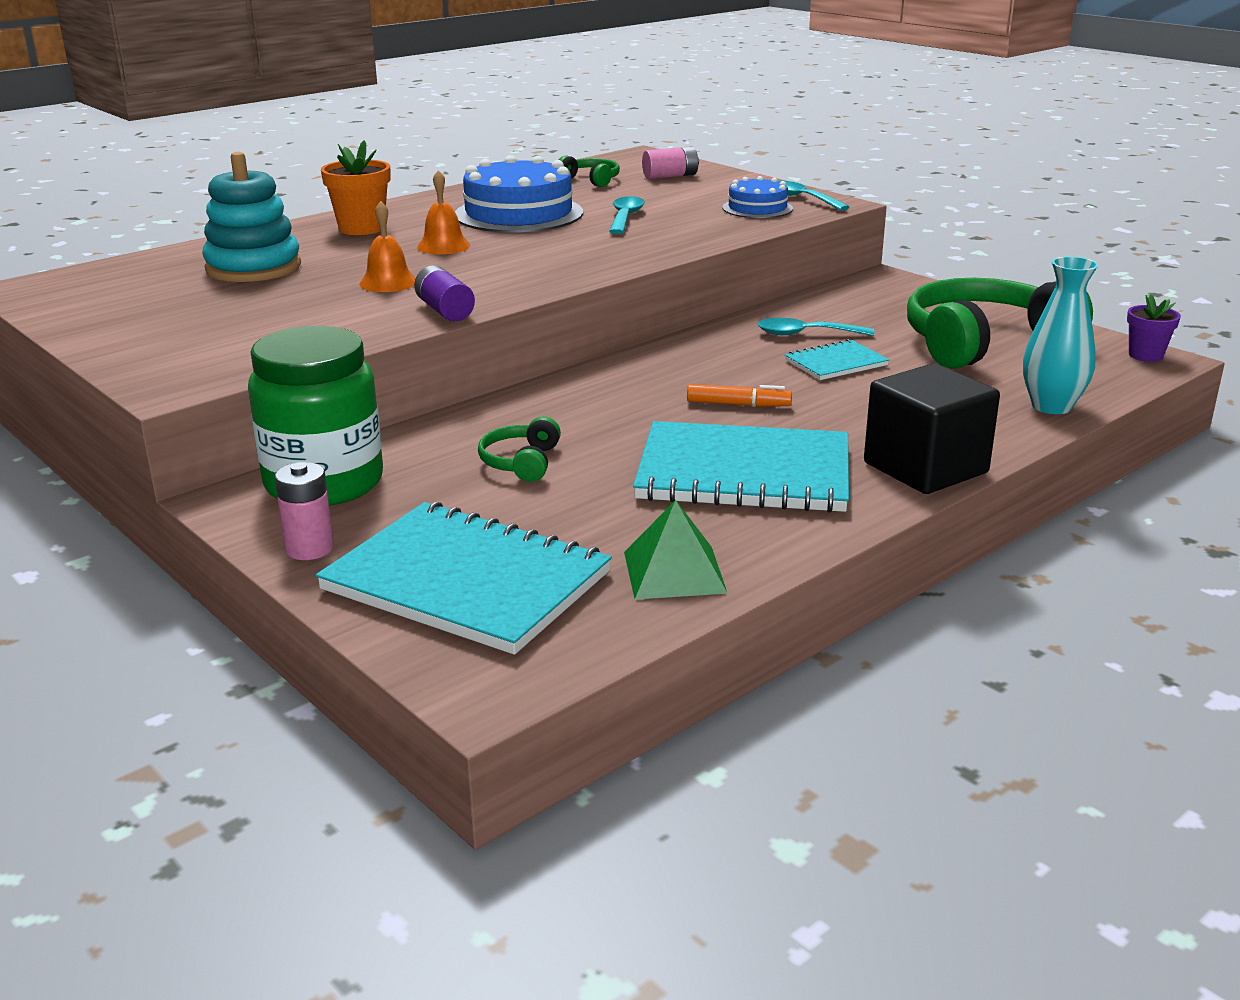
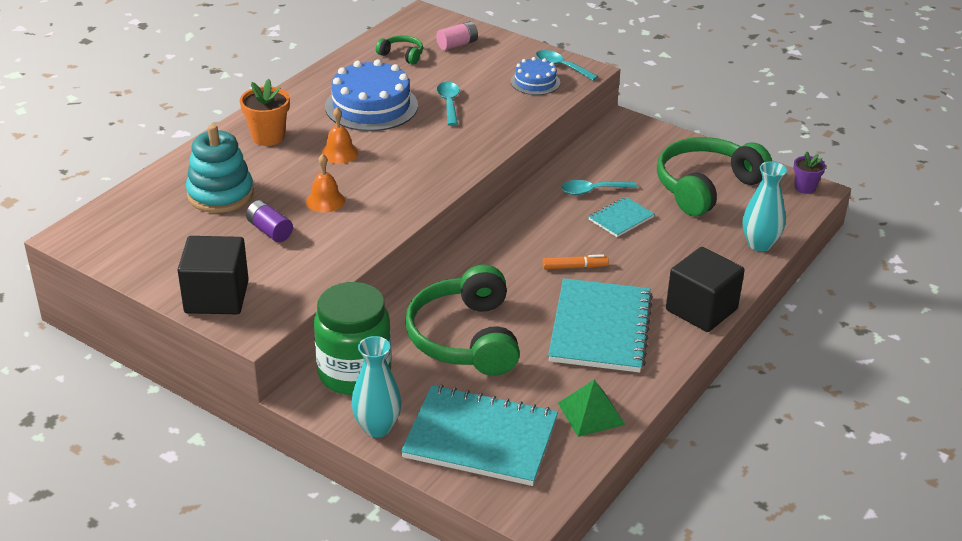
camera: 15 degrees left, 10 degrees up
pink battery [274,462,334,560] -> turquoise vase [351,336,402,437]
purple battery [414,266,475,321] -> purple battery moved to [246,200,293,242]
green headphones [478,417,561,482] -> green headphones [405,265,520,376], size x2.27
turquoise notebook [633,421,849,513] -> turquoise notebook turned 75 degrees counterclockwise [548,278,653,373]
none -> black cube [178,236,249,314]

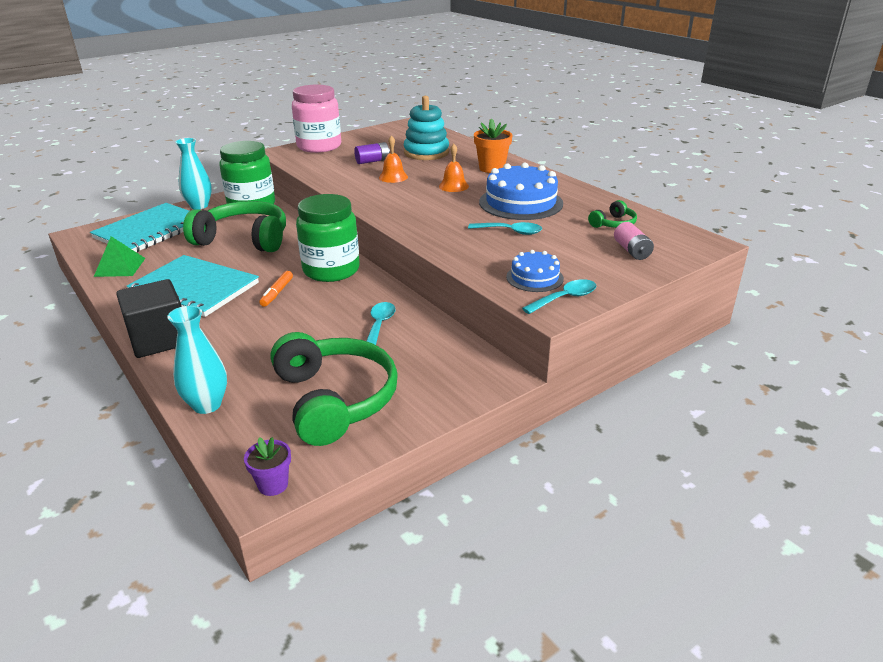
camera: 110 degrees right, 5 degrees down
black cube [178,236,249,314] -> pink jar [292,85,341,153]
turquoise notebook [589,197,654,237] -> none
none -> green jar [296,194,359,282]

